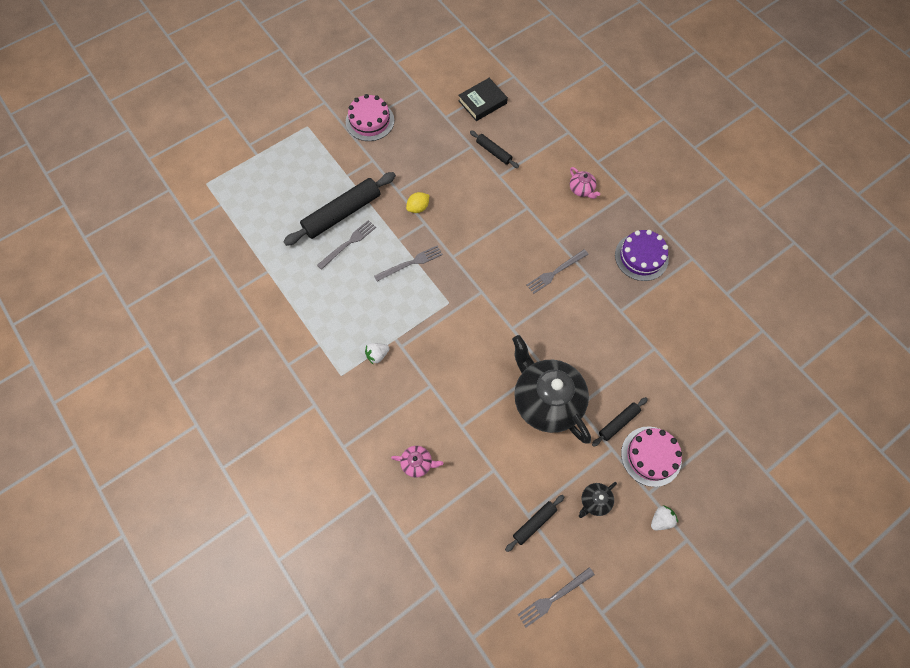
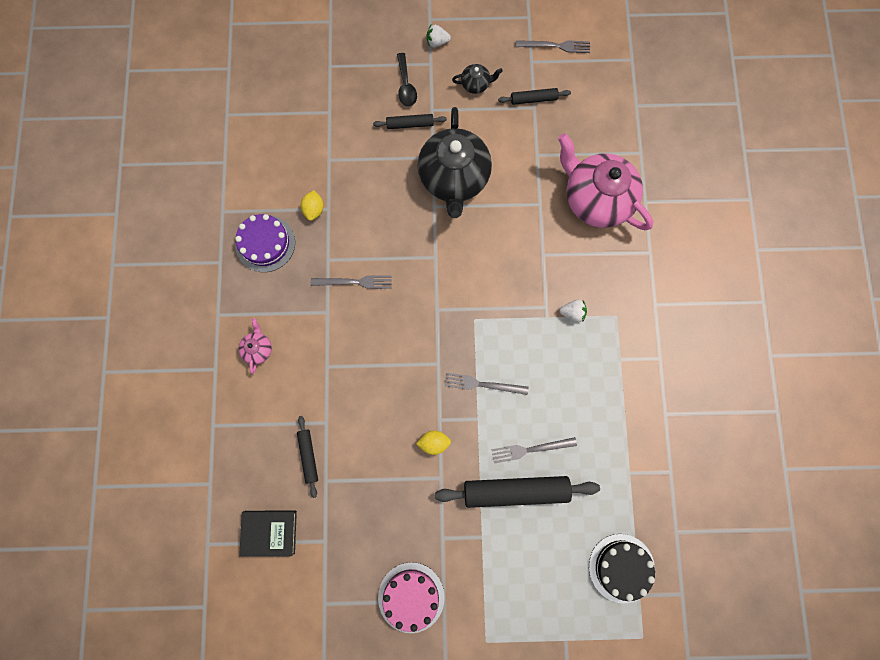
camera: 145 degrees left, 10 degrees up
pink teapot [391,446,443,478] -> pink teapot [558,133,653,230], size x2.38
pink cake [621,426,682,487] -> black spoon [397,53,417,107]
none -> yellow lemon [301,190,324,221]
none -> black cake [589,534,655,603]

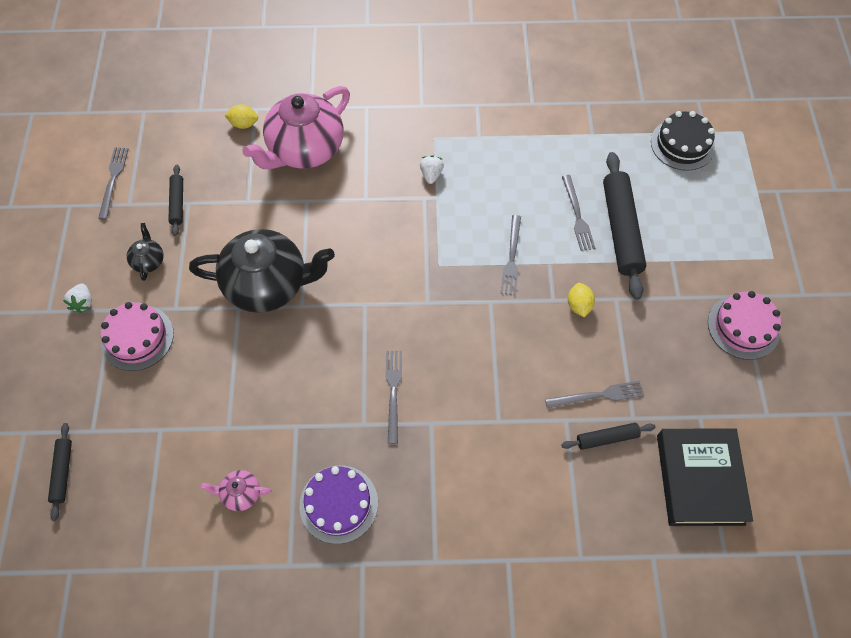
camera: 90 degrees left, 15 degrees down
pink teapot [239,318,272,374] -> pink teapot moved to [200,470,272,511]
black book [239,511,297,557] -> black book [657,428,753,526], size x1.50
yellow lemon [301,190,324,221] -> yellow lemon moved to [224,104,258,129]
black rolling pin [373,114,447,129] -> black rolling pin moved to [48,423,72,521]
black spoon [397,53,417,107] -> pink cake [101,302,174,371]
none -> grey fork [545,381,644,409]

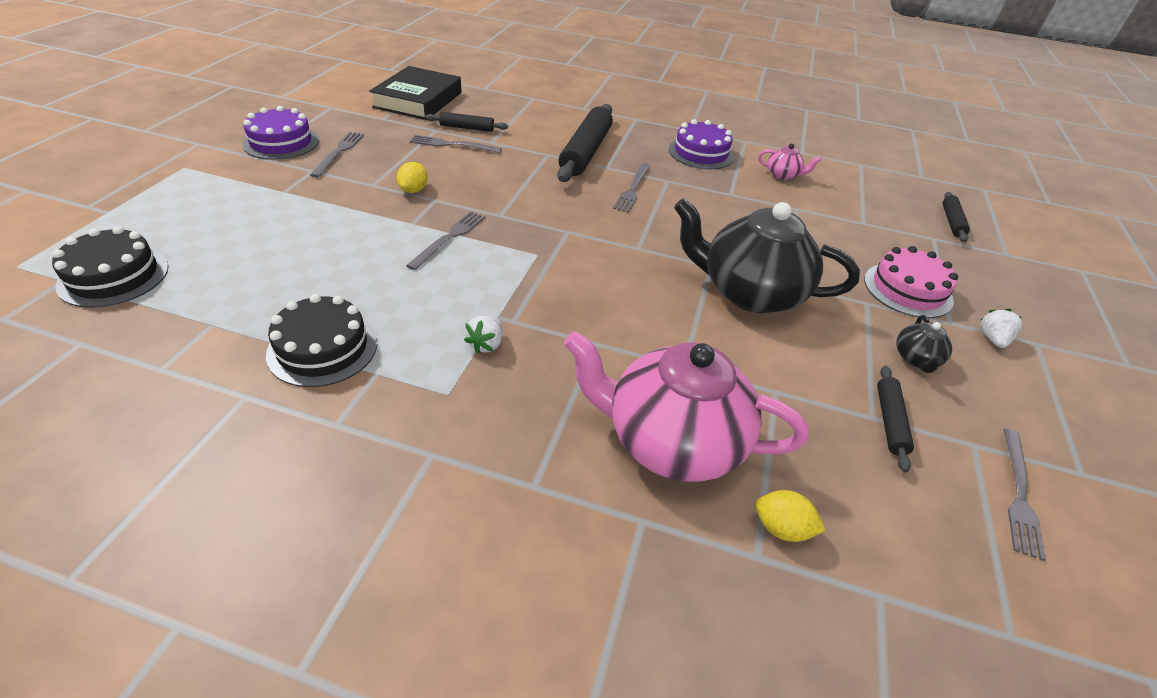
camera: 165 degrees left, 20 degrees down
pink teapot [243,86,350,169] -> pink teapot turned 135 degrees counterclockwise [564,331,809,482]
grey fork [562,175,595,251] -> grey fork moved to [310,132,364,178]
black rolling pin [603,152,646,300] -> black rolling pin moved to [557,104,613,182]
pink cake [708,291,781,360] -> purple cake [242,106,319,160]
none -> black cake [266,294,377,387]

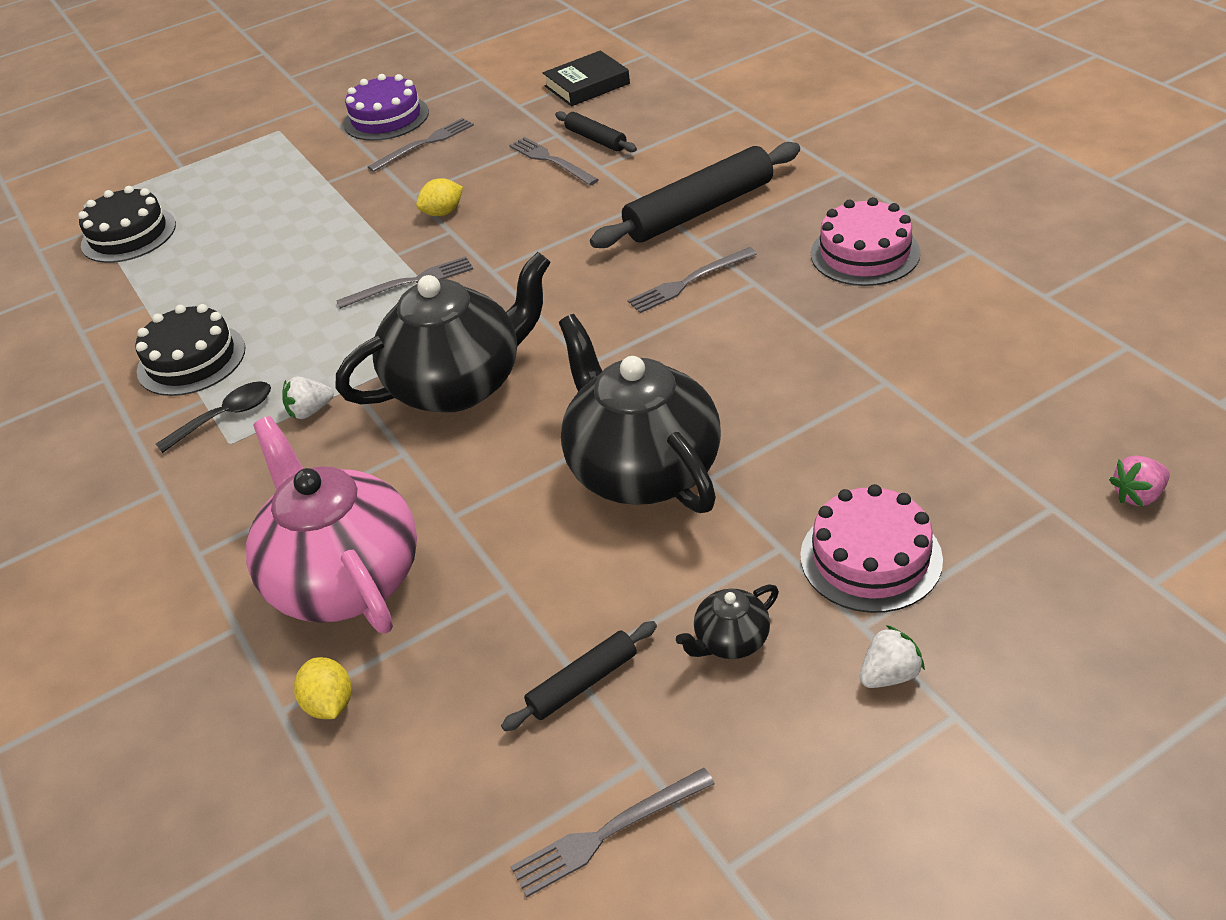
camera: 50 degrees right, 0 degrees up
black book [369,66,462,120] -> black book [543,51,630,106], size x0.66
purple cake [669,119,734,169] -> pink cake [811,197,920,286]
pink teapot [758,143,822,180] -> none
black rolling pin [942,192,970,242] -> pink strawberry [1109,455,1170,507]
none -> black spoon [156,381,271,453]
none -> black teapot [336,252,551,413]

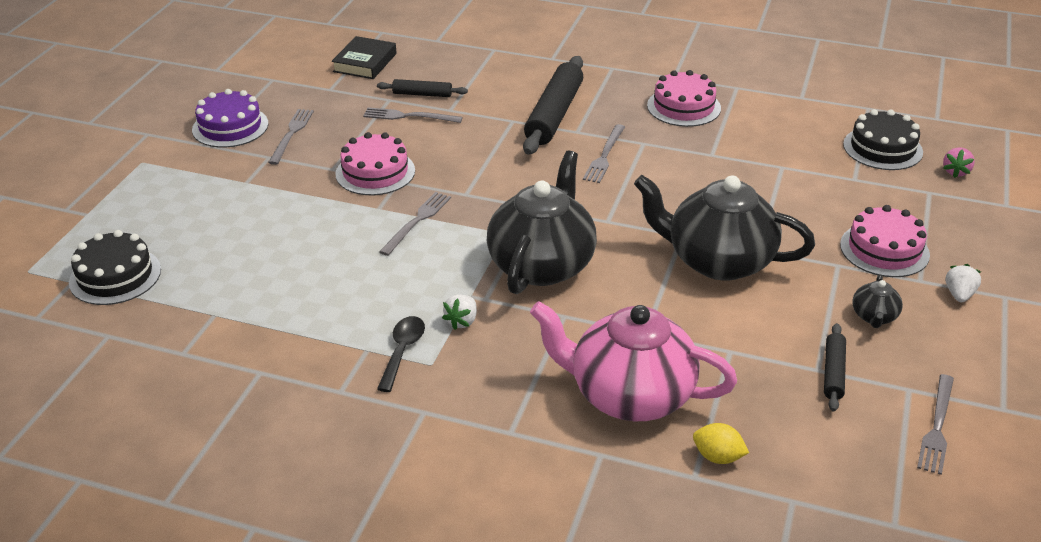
camera: 45 degrees left, 5 degrees down
black cake [135,304,245,396] -> black cake moved to [843,109,923,170]
yellow lemon [416,178,463,216] -> pink cake [336,132,415,195]

